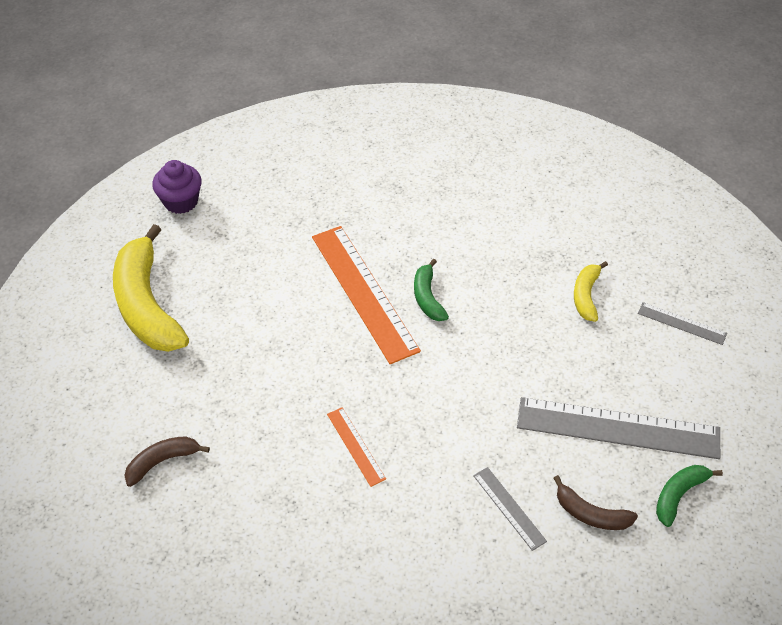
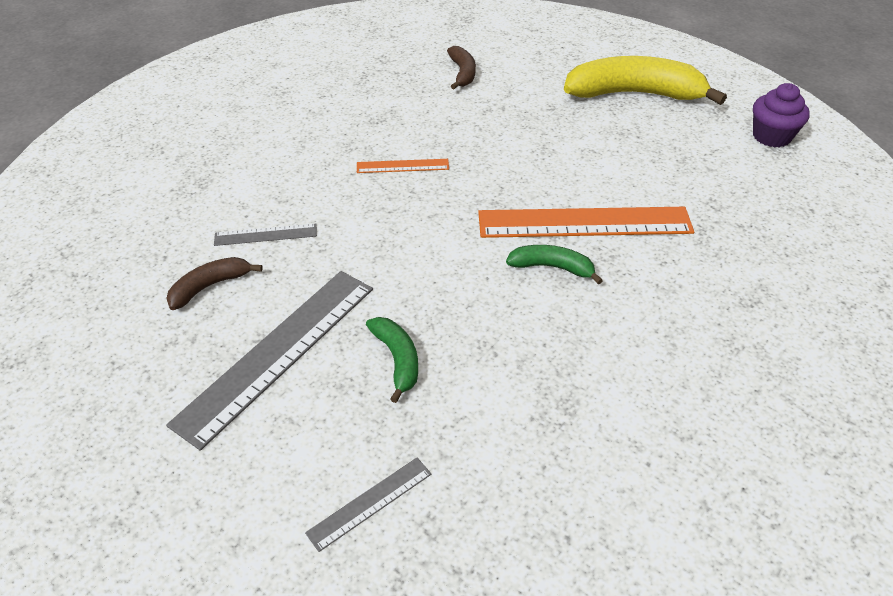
camera: 115 degrees right, 5 degrees down
yellow banana [574,261,608,322] -> none
green banana [656,465,723,527] -> green banana moved to [366,317,418,403]

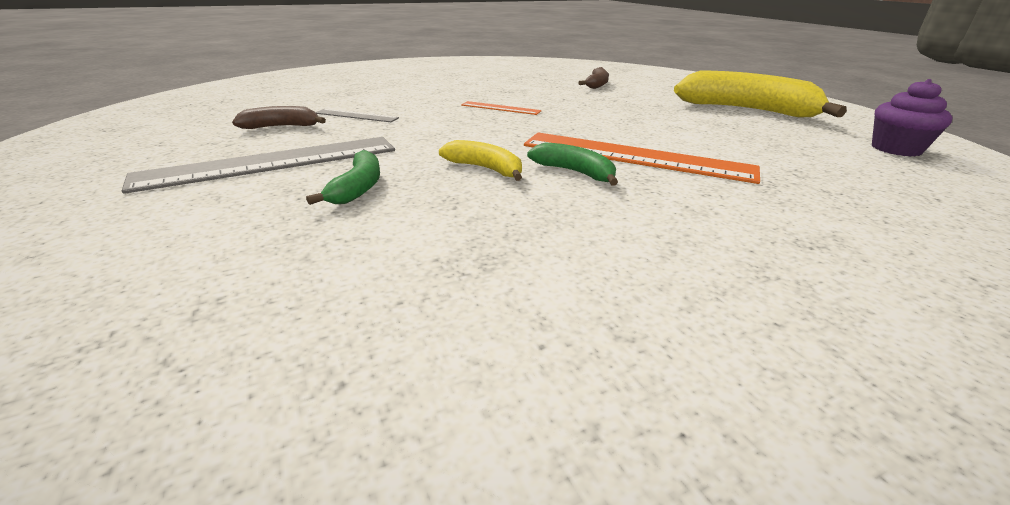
camera: 25 degrees right, 15 degrees down
grey ruler [305,458,431,552] -> none
none -> yellow banana [439,140,522,181]

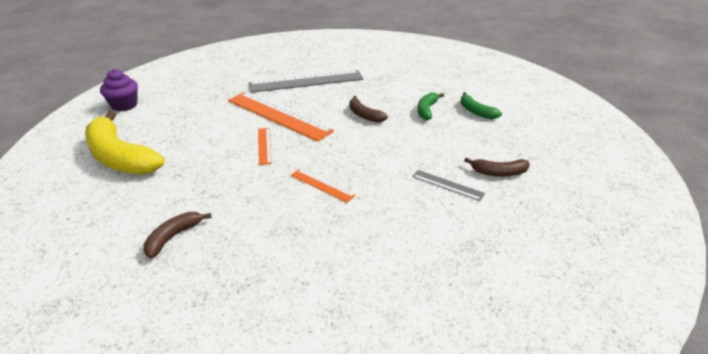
camera: 165 degrees left, 5 degrees up
grey ruler [122,137,395,194] -> grey ruler moved to [249,70,363,93]
yellow banana [439,140,522,181] -> brown banana [349,96,388,123]
green banana [527,142,618,186] -> green banana moved to [461,92,502,119]
none -> orange ruler [258,128,272,165]

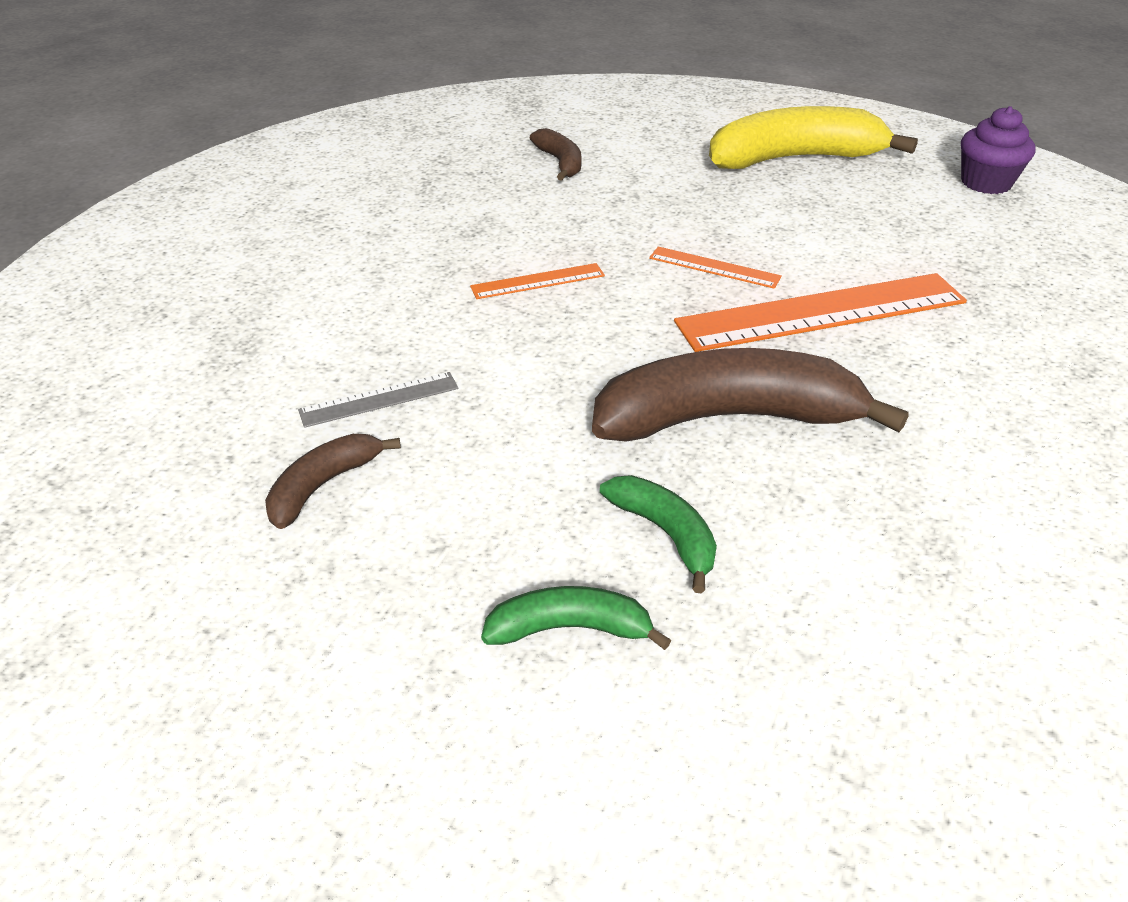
camera: 125 degrees right, 5 degrees up
grey ruler [249,70,363,93] -> none
brown banana [349,96,388,123] -> brown banana [592,348,909,442], size x2.06

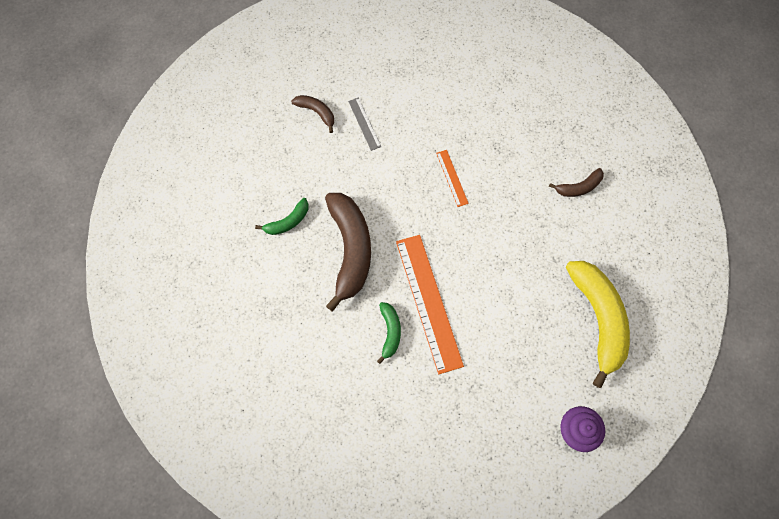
camera: 90 degrees right, 30 degrees up
green banana [481,586,671,650] -> green banana moved to [377,302,401,364]
orange ruler [649,247,782,289] -> none

